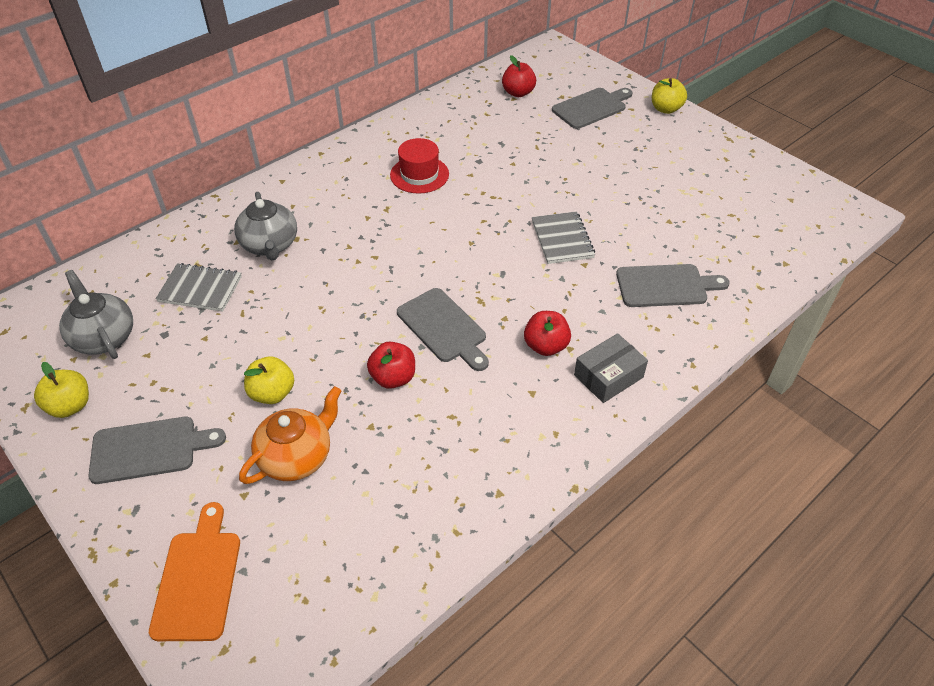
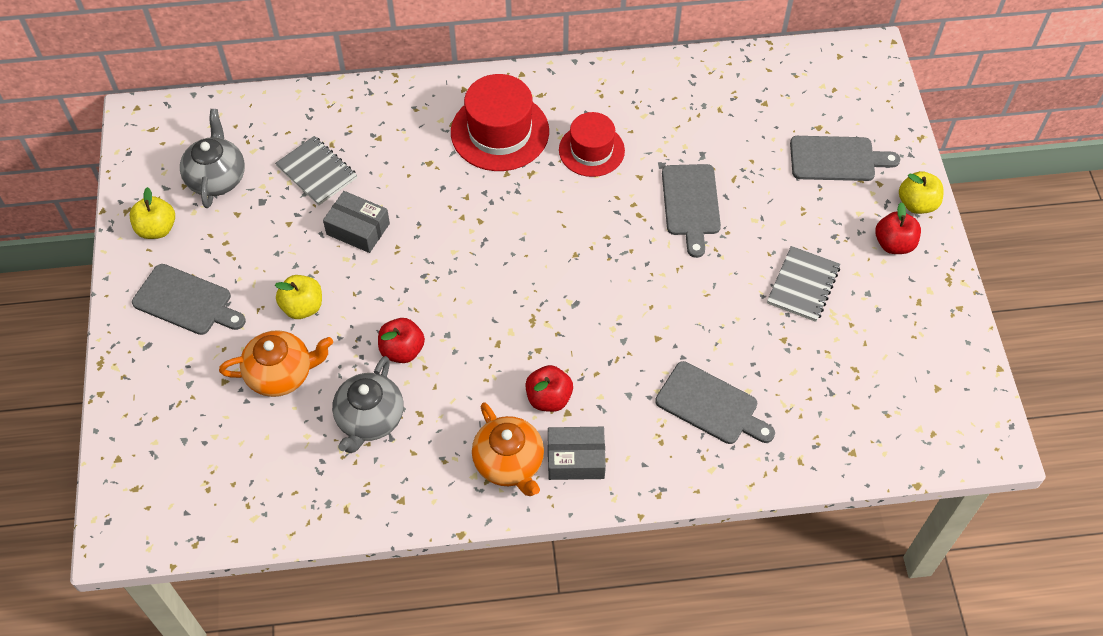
camera: 35 degrees right, 10 degrees up
orange cutting board [149,502,240,641] -> none
grey teapot [234,192,297,261] -> grey teapot moved to [332,356,404,453]
grey cutting board [397,288,489,371] -> grey cutting board moved to [662,164,721,258]
red apple [502,55,536,97] -> red apple moved to [875,202,921,254]
grey notebook [532,211,595,264] -> grey notebook moved to [767,246,840,322]
none -> grey box [323,191,390,253]
none -> red hat [451,74,549,171]
none -> orange teapot [472,402,544,496]

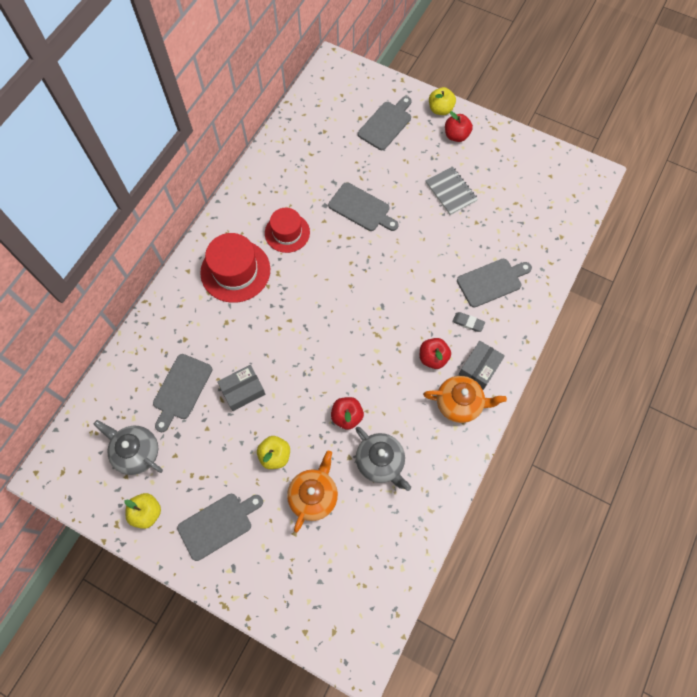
camera: 55 degrees left, 10 degrees up
grey notebook [275,136,357,205] -> grey cutting board [153,354,212,432]
none -> grey eraser [452,312,485,332]

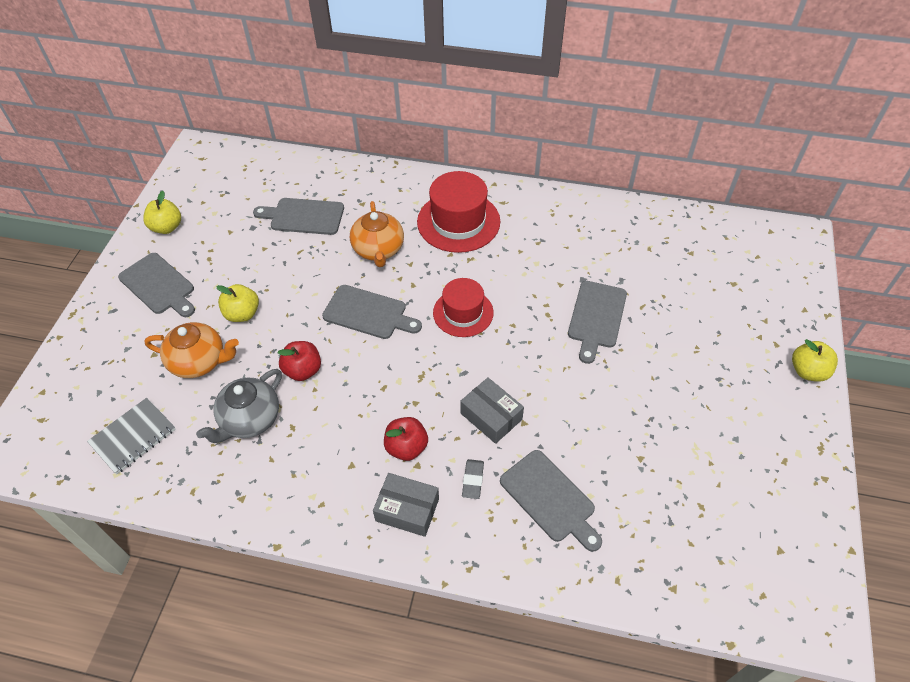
camera: 75 degrees right, 15 degrees down
grey teapot [93,420,163,475] -> none
grey box [217,365,265,411] -> grey box moved to [460,377,524,444]
red hat [265,208,310,253] -> red hat moved to [433,278,494,337]
grey cutting board [358,96,412,150] -> grey cutting board moved to [322,285,422,339]
orange teapot [423,376,507,423] -> orange teapot moved to [350,201,404,267]
grey notebook [425,166,478,215] -> grey notebook moved to [87,398,176,474]
red apple [445,111,473,142] -> none

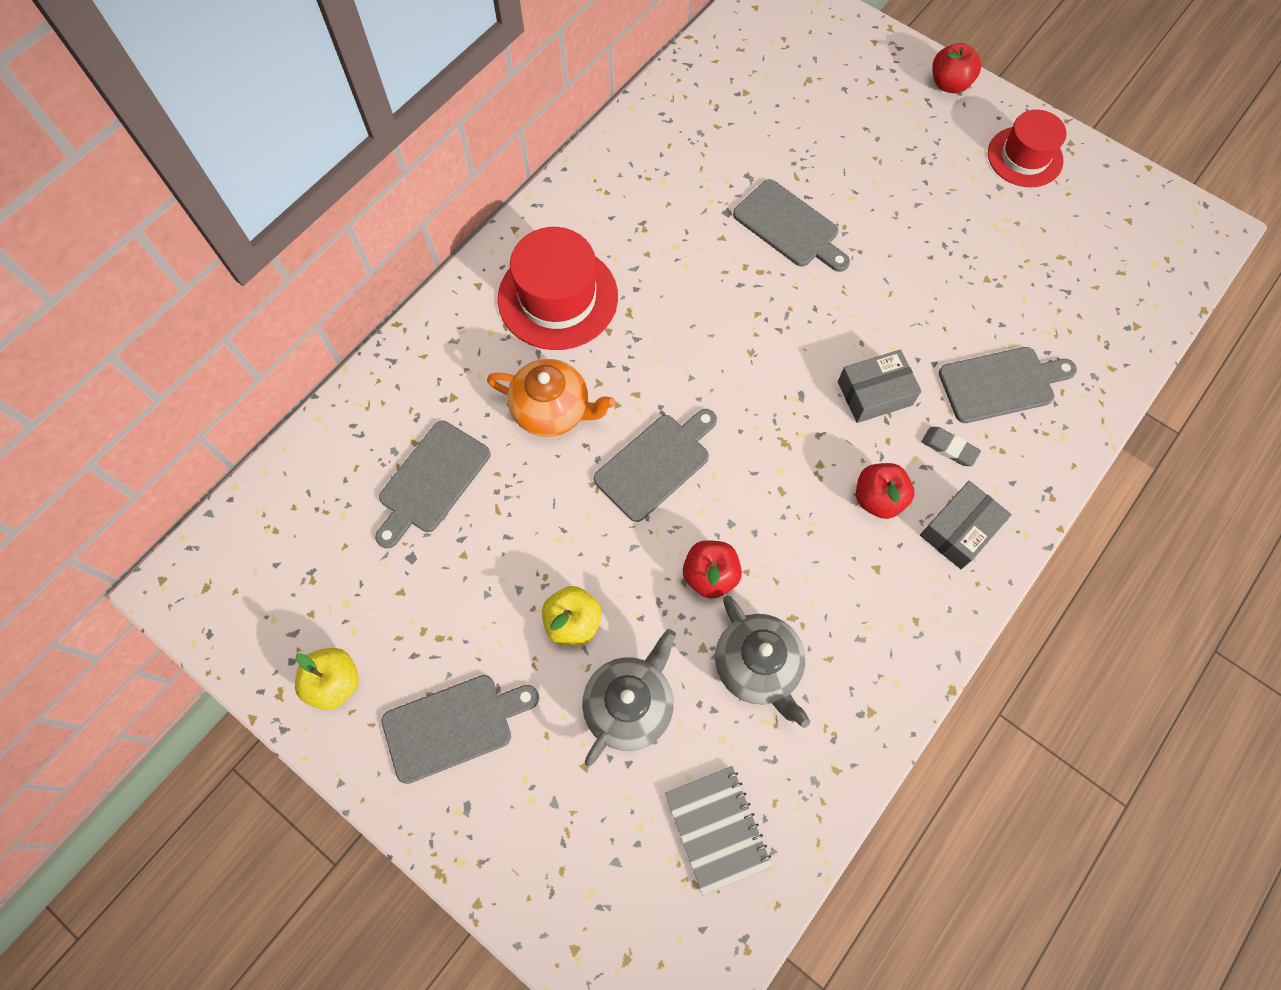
camera: 65 degrees left, 15 degrees up
orange teapot [144,322,239,378] -> grey teapot [582,629,676,766]
red hat [433,278,494,337] -> red hat moved to [988,110,1067,187]
yellow apple [792,339,838,382] -> red apple [932,43,981,93]

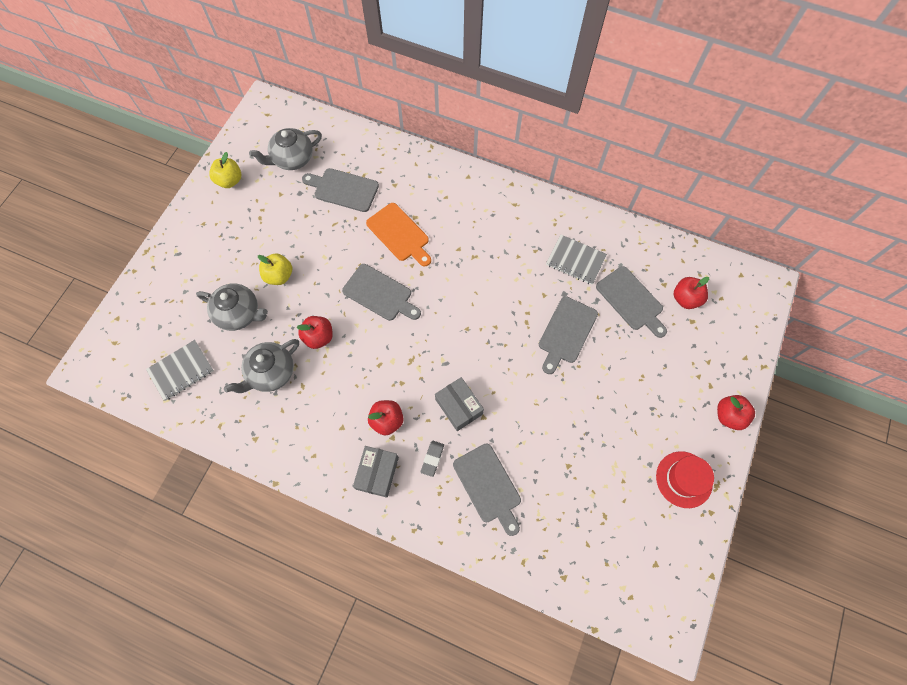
camera: 75 degrees right, 0 degrees up
grey cutting board [381,675,539,784] -> grey cutting board moved to [596,266,667,338]
orange teapot [487,359,616,437] -> orange cutting board [366,203,431,266]
red hat [498,227,618,350] -> none
grey box [920,481,1012,569] -> grey box turned 75 degrees clockwise [353,446,399,498]
none -> grey teapot [249,128,322,170]
none -> grey notebook [546,234,607,285]
none -> red apple [673,277,709,309]

